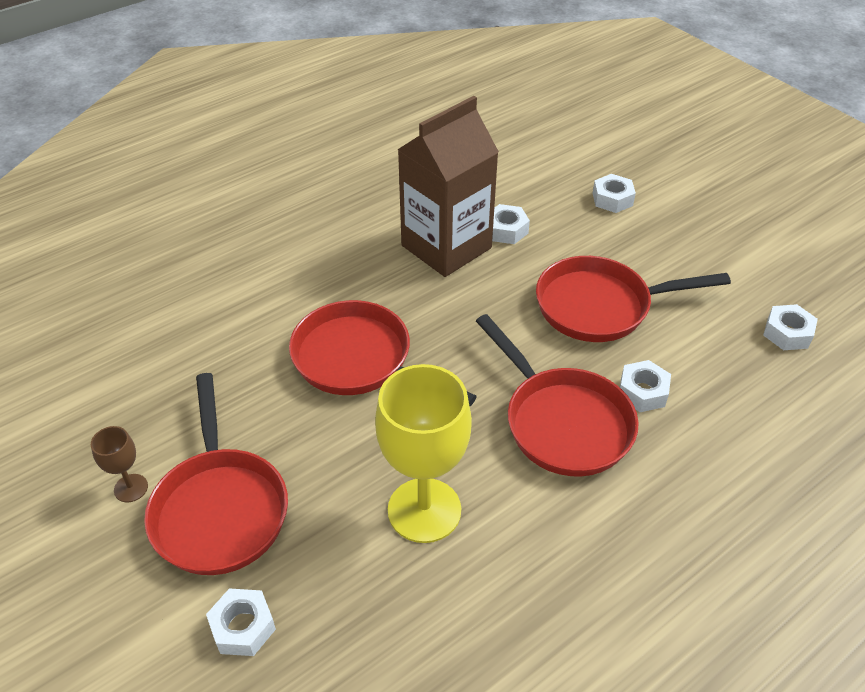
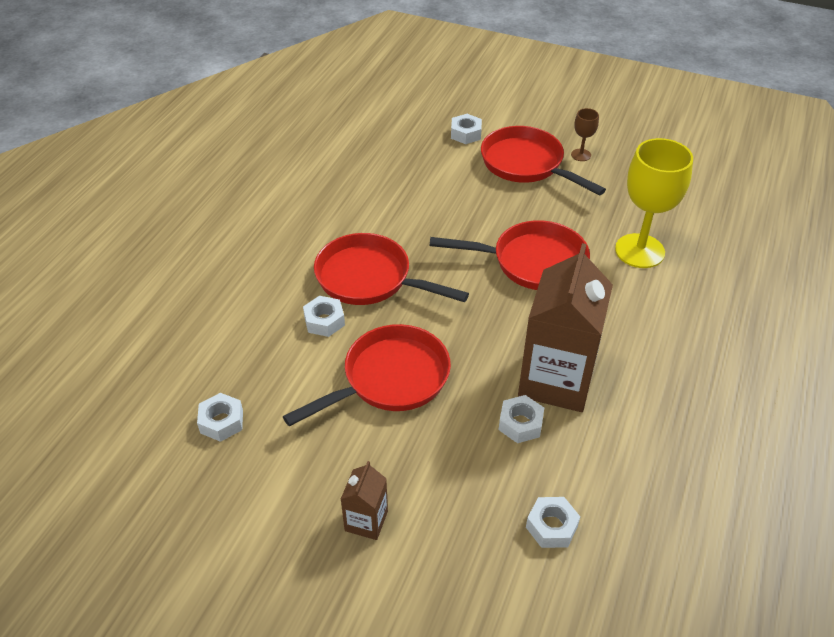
camera: 150 degrees right, 0 degrees up
yellow goblet [375,364,472,543] -> yellow goblet moved to [615,138,693,268]
white nut [593,174,636,213] -> white nut moved to [526,497,580,548]
none -> brown carton [341,461,388,540]

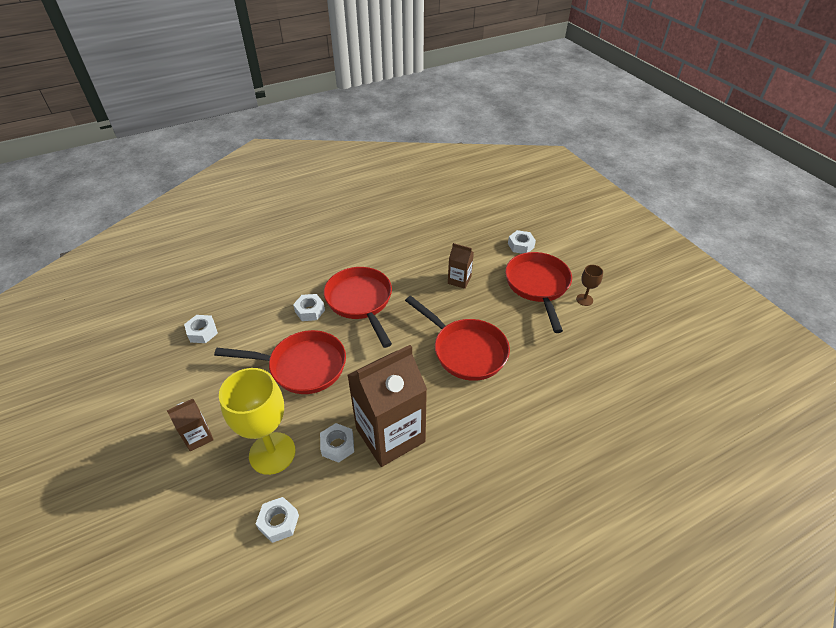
camera: 40 degrees right, 0 degrees up
yellow goblet [615,138,693,268] -> yellow goblet moved to [219,368,296,475]
none -> brown carton [448,243,474,289]

